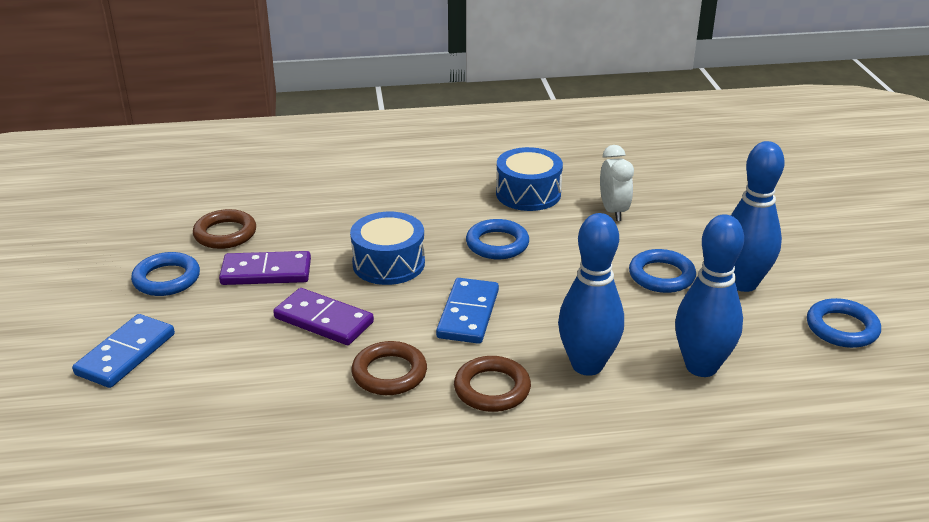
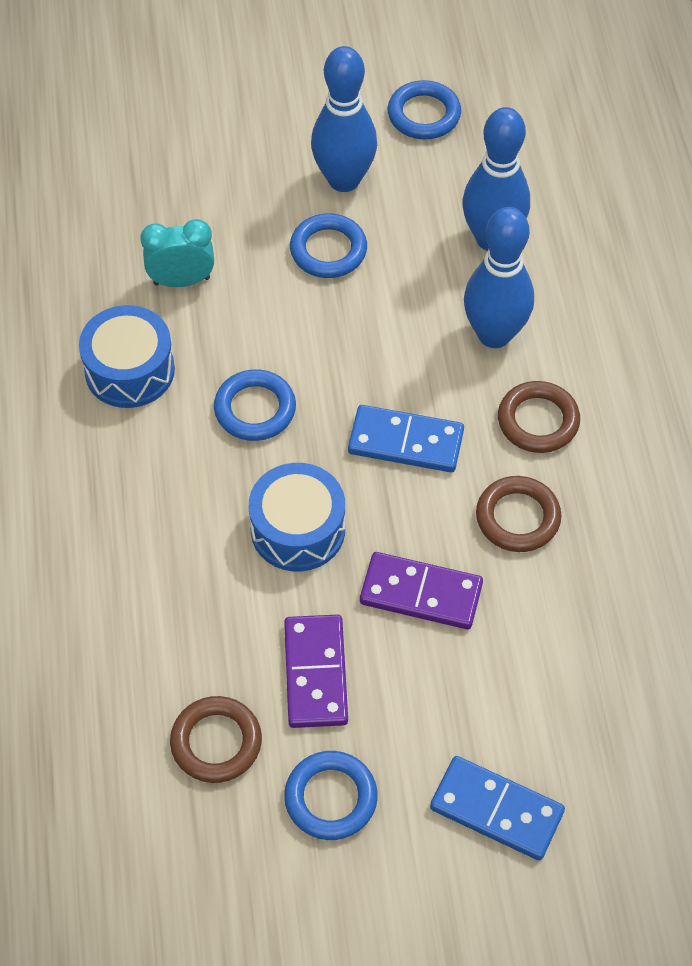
camera: 90 degrees left, 25 degrees up
purple domino [273,288,374,345] -> purple domino turned 75 degrees clockwise [360,552,483,629]
white clock [600,145,634,221] -> turquoise clock [140,219,214,287]

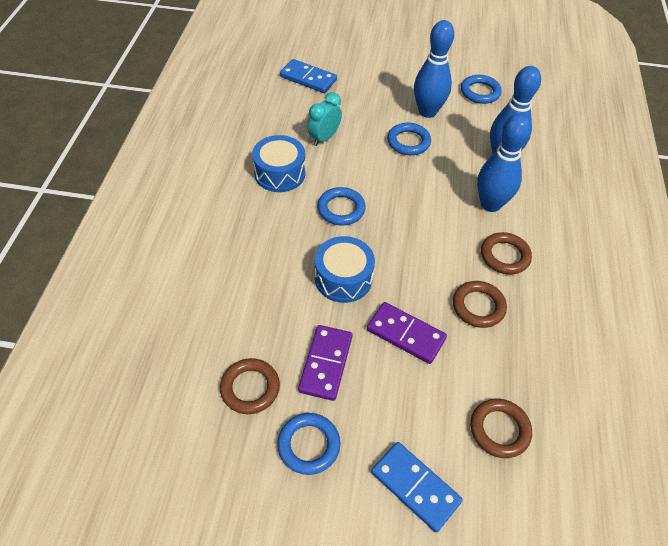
camera: 15 degrees right, 5 degrees down
turquoise clock [140,219,214,287] -> turquoise clock turned 60 degrees counterclockwise [307,92,342,146]
blue domino [348,405,464,472] -> blue domino moved to [280,59,337,93]
none -> brown ring [470,399,532,458]

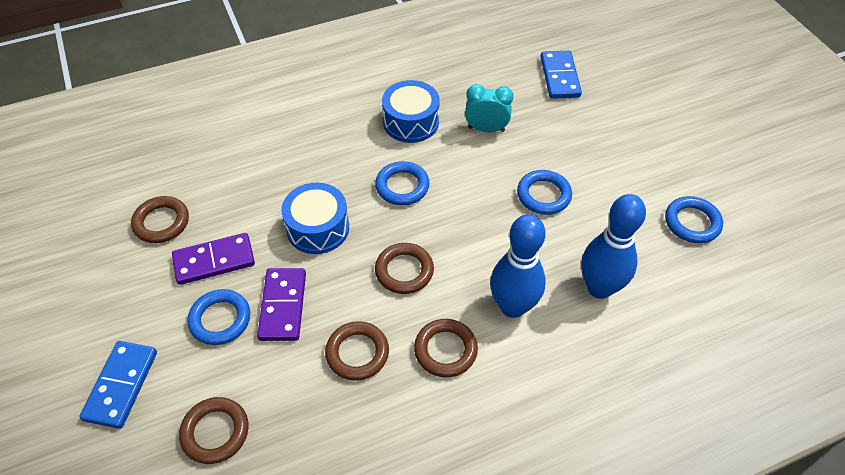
camera: 60 degrees right, 0 degrees up
blue ring [277,413,340,475] -> blue ring moved to [188,289,250,345]
blue bowling pin [414,20,454,118] -> none
none -> brown ring [375,243,434,294]

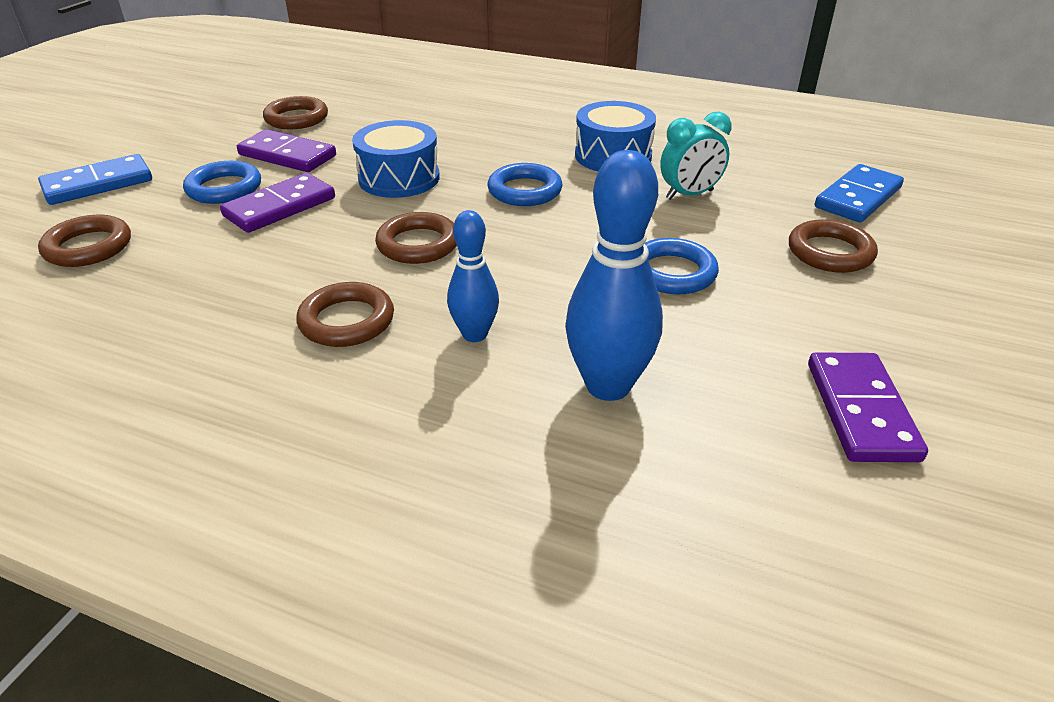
camera: 45 degrees right, 15 degrees down
brown ring [325,321,389,381] -> brown ring moved to [789,219,878,273]
turquoise clock [465,84,514,132] -> turquoise clock turned 105 degrees clockwise [660,112,732,200]
blue bowling pin [490,214,546,318] -> blue bowling pin [447,210,499,342], size x0.60
blue ring [665,196,723,243] -> purple domino [808,352,928,462]

